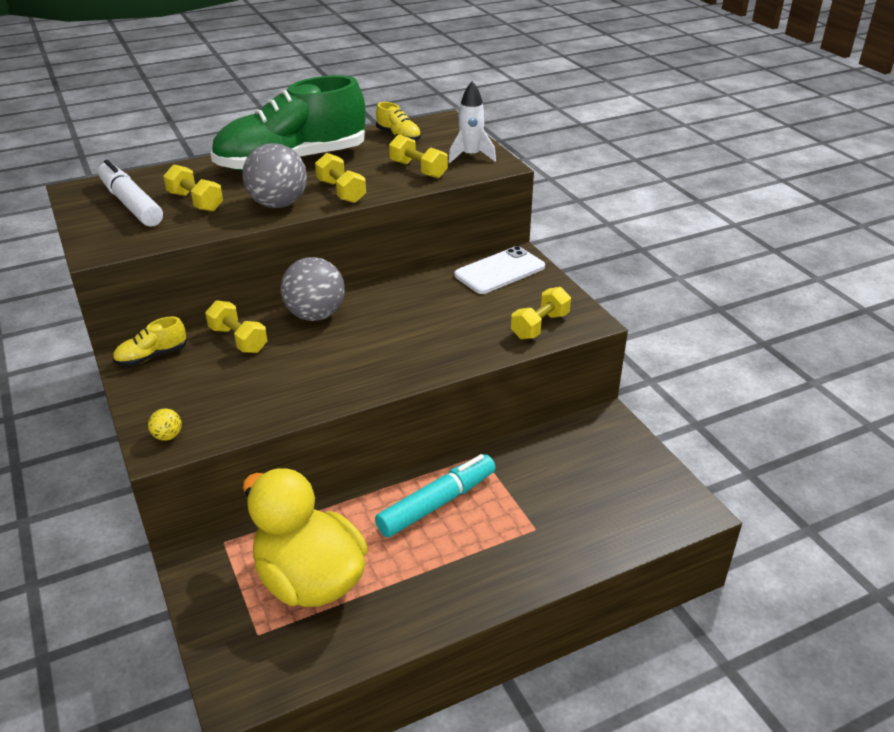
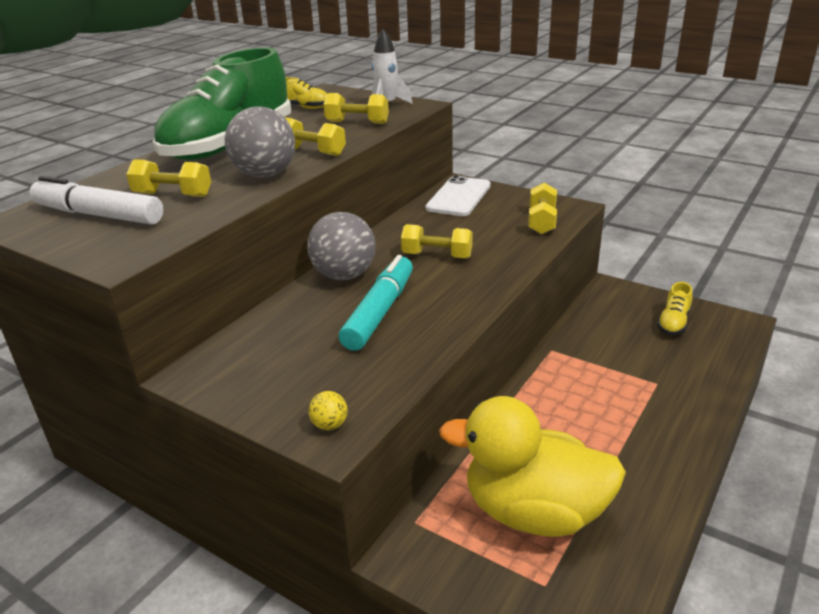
camera: 30 degrees left, 5 degrees down
yellow shoe [113,317,187,366] -> yellow shoe moved to [657,282,693,335]
yellow dumbbell [205,300,267,353] -> yellow dumbbell moved to [401,224,473,258]
turquoise marker [375,454,495,537] -> turquoise marker moved to [339,255,413,351]

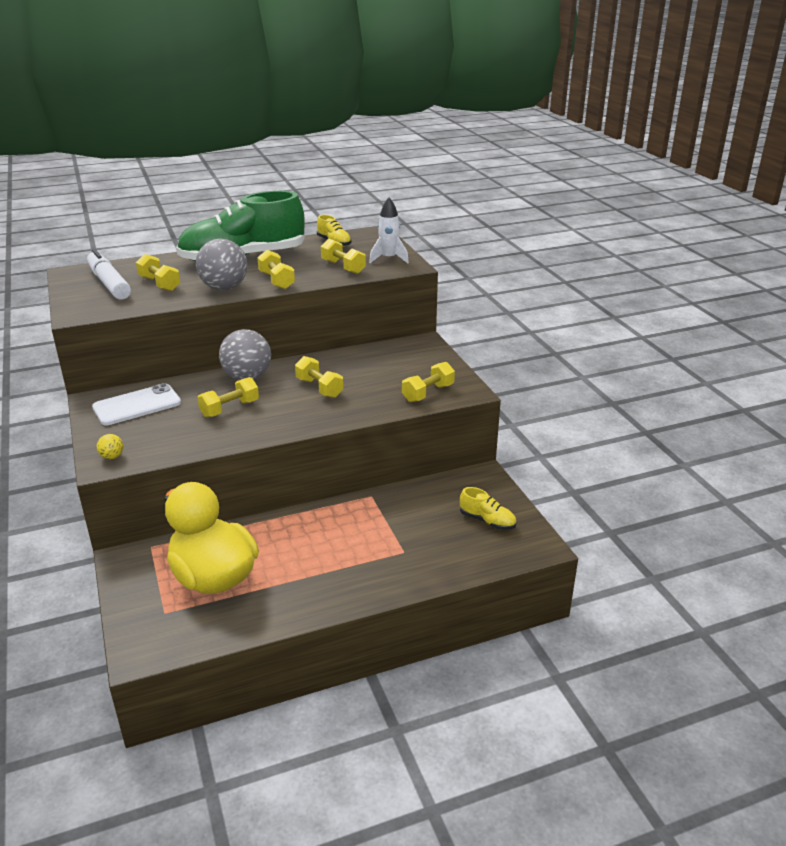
camera: 35 degrees right, 0 degrees up
turquoise marker [339,255,413,351] -> yellow dumbbell [197,377,259,418]
white phone [425,175,491,216] -> white phone moved to [92,383,181,425]
yellow shoe [657,282,693,335] -> yellow shoe turned 120 degrees counterclockwise [460,487,517,530]

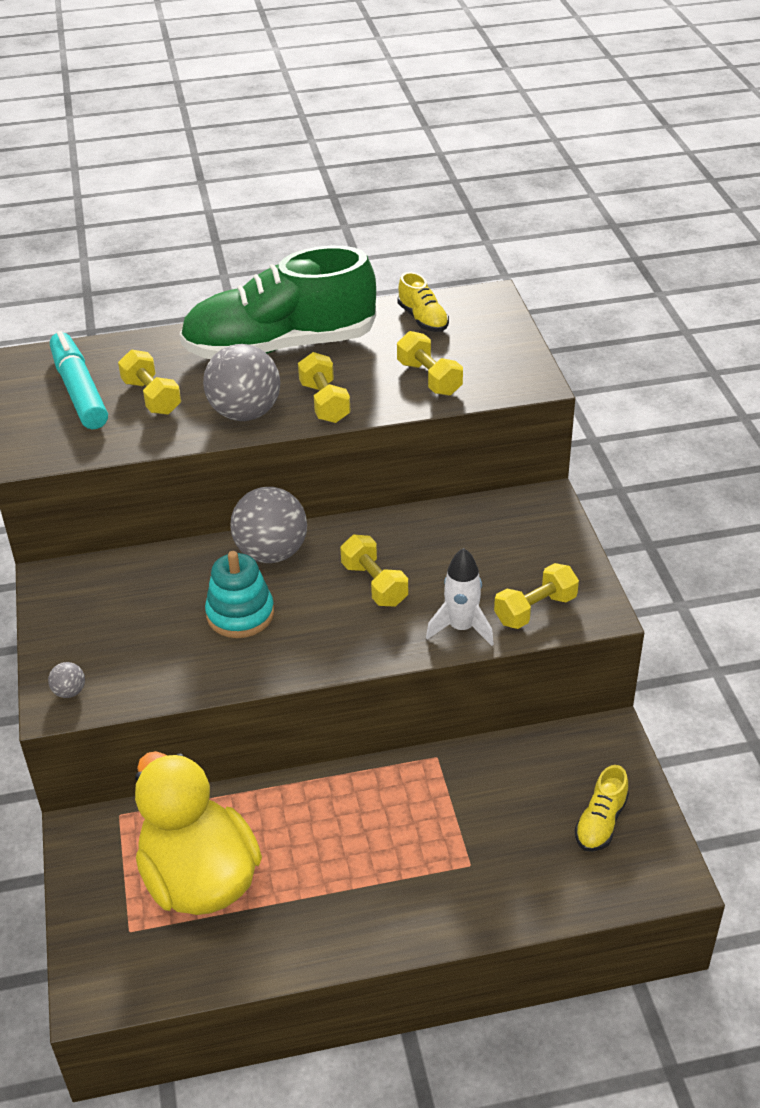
camera: 10 degrees right, 10 degrees up
white marker [87,249,131,300] -> turquoise marker [50,331,108,429]
white phone [92,383,181,425] -> none
yellow ball [97,434,123,459] -> grey ball [48,662,85,698]
yellow dumbbell [197,377,259,418] -> turquoise stacking toy [205,551,274,638]
white rocket [369,197,409,263] -> white rocket moved to [426,548,494,646]
yellow shoe [460,487,517,530] -> yellow shoe turned 75 degrees clockwise [575,765,629,852]

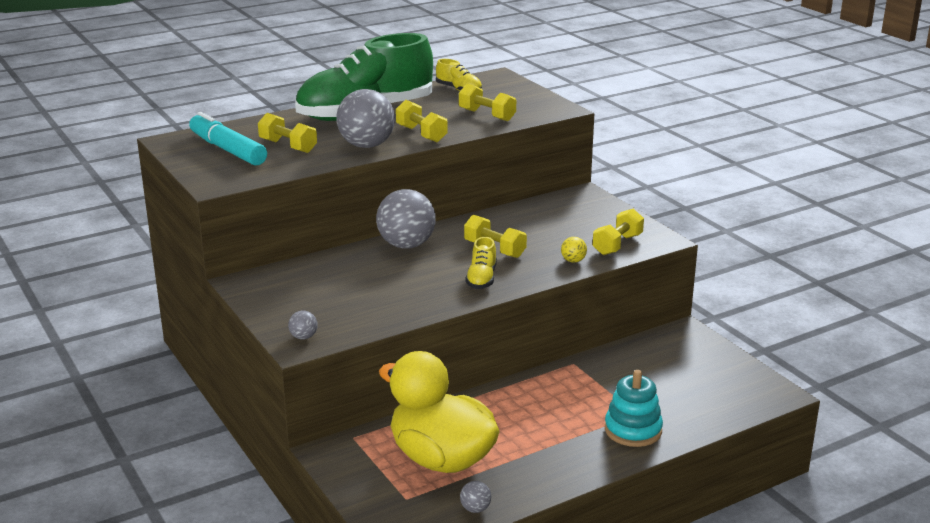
camera: 20 degrees left, 15 degrees down
turquoise stacking toy [205,551,274,638] -> turquoise stacking toy moved to [605,370,663,447]
white rocket [426,548,494,646] -> yellow ball [561,237,587,263]
yellow shoe [575,765,629,852] -> yellow shoe moved to [465,237,497,289]
none -> grey ball [460,481,491,513]

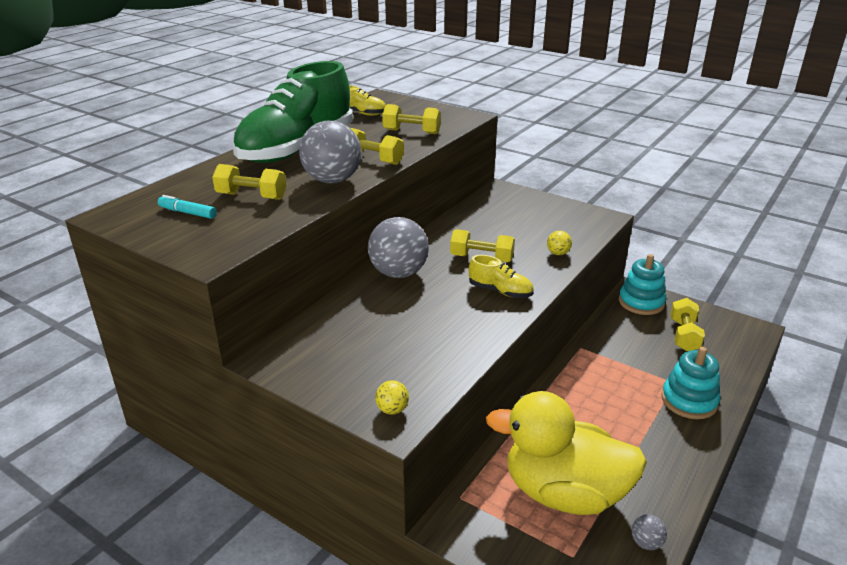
camera: 25 degrees left, 5 degrees up
turquoise marker [189,112,267,165] -> turquoise marker [158,195,217,219], size x0.49
grey ball [288,310,318,340] -> yellow ball [375,380,409,415]
yellow shoe [465,237,497,289] -> yellow shoe turned 45 degrees counterclockwise [469,255,533,298]
yellow dumbbell [593,209,644,255] -> yellow dumbbell moved to [670,298,705,351]
none -> turquoise stacking toy [619,254,666,315]

